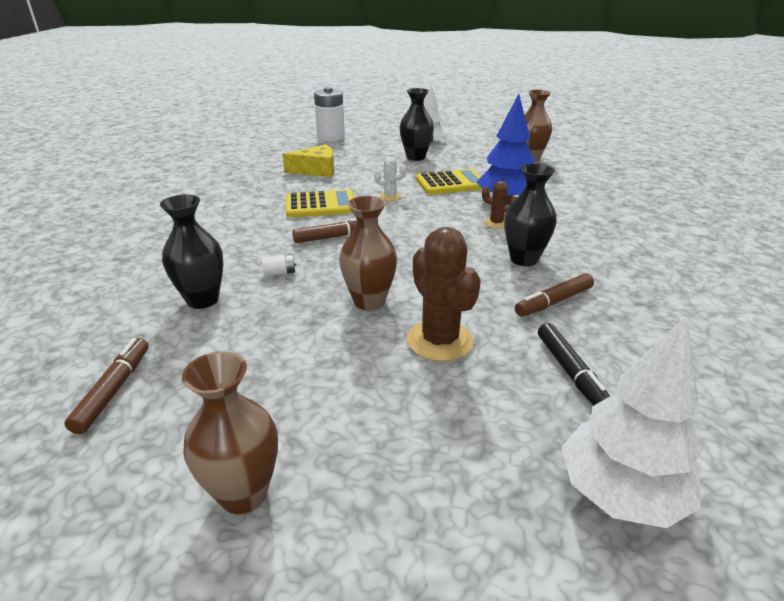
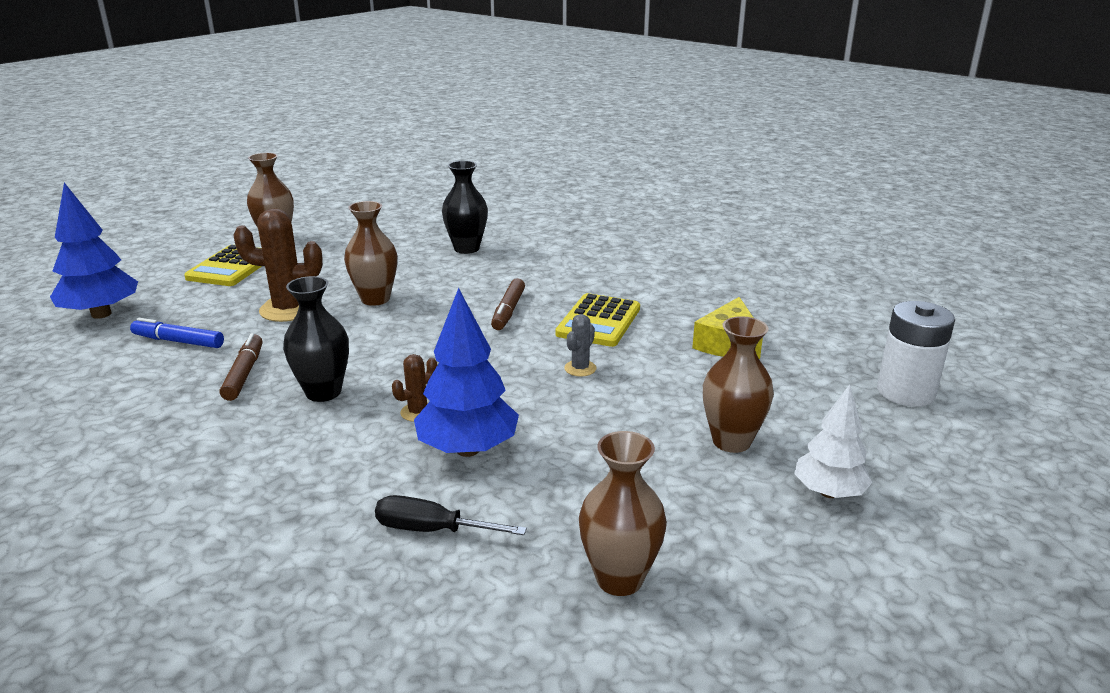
camera: 120 degrees right, 5 degrees down
brown marker [64,338,149,434] -> none
white battery [262,254,296,277] -> none
white cactus [374,157,406,201] -> grey cactus [564,314,597,377]
black vase [399,88,434,161] -> brown vase [703,316,774,453]
yellow calculator [416,169,482,195] -> yellow calculator moved to [184,245,262,286]
black marker [538,323,610,406] -> blue marker [130,318,224,348]
white tree [561,315,703,528] -> blue tree [50,183,138,319]
none -> black screwdriver [375,495,527,535]

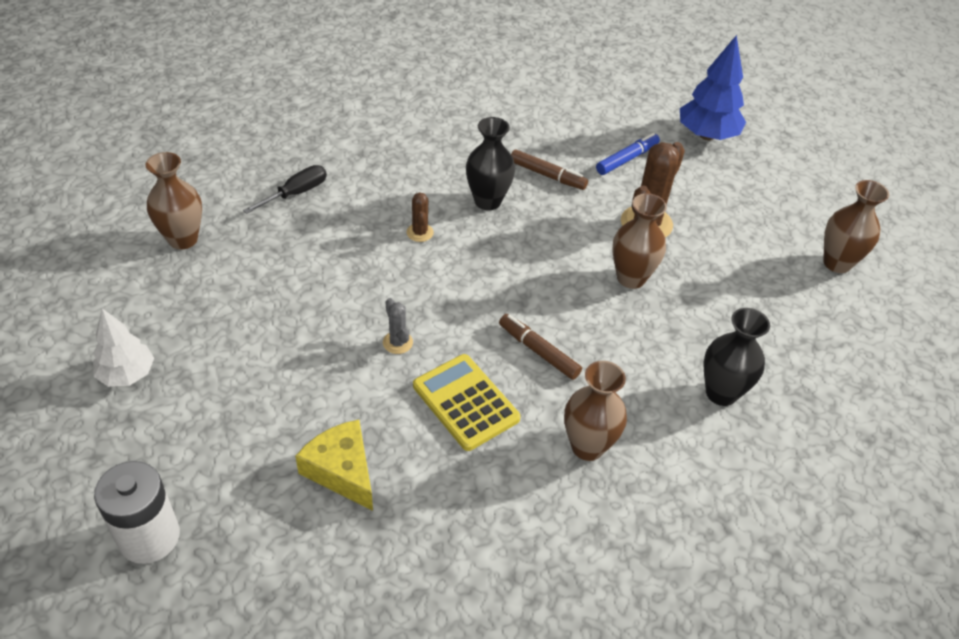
camera: 120 degrees right, 20 degrees up
yellow calculator [184,245,262,286] -> none
blue tree [414,288,519,457] -> none
brown vase [703,316,774,453] -> brown vase moved to [564,361,627,461]

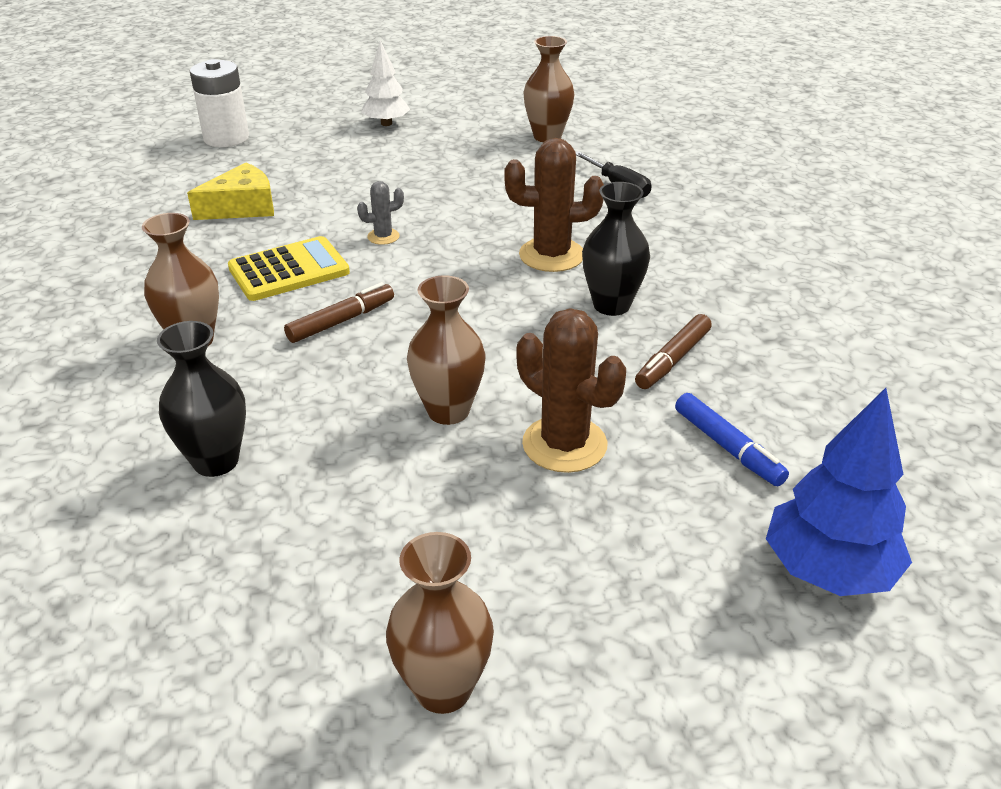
camera: 100 degrees right, 10 degrees down
brown cactus [407,192,434,242] -> brown cactus [504,138,604,272], size x1.99

